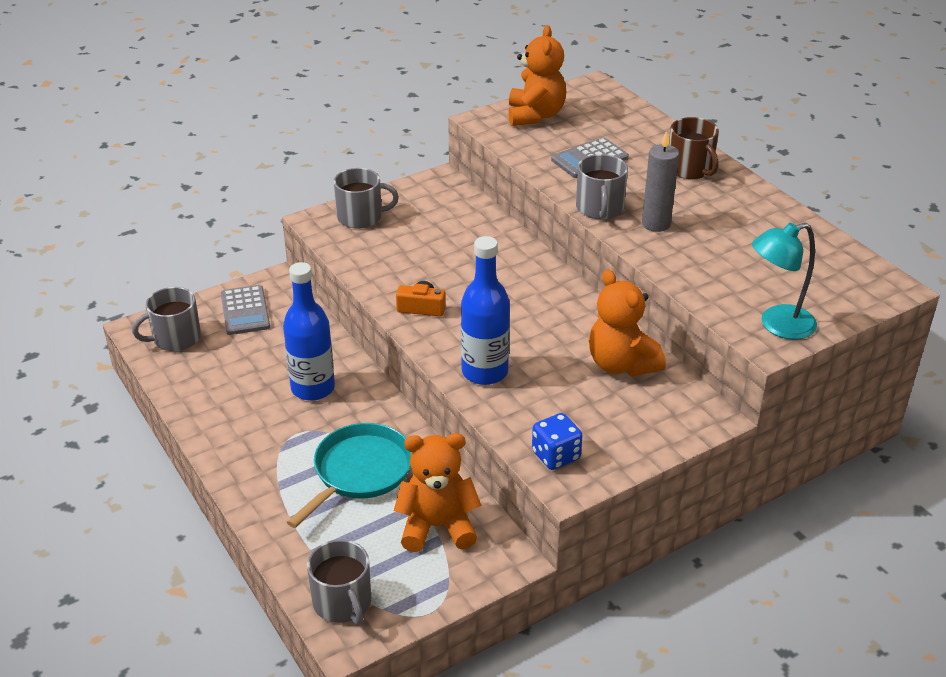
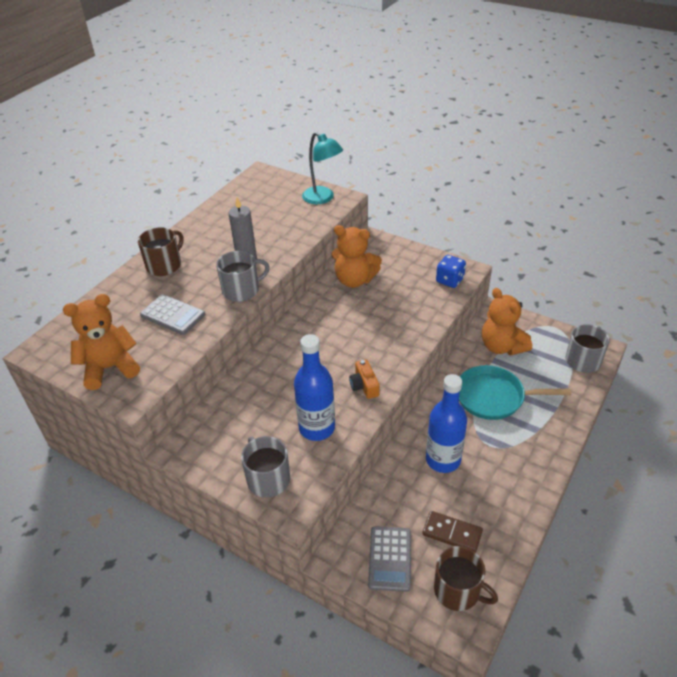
camera: 115 degrees left, 5 degrees up
grey mug [132,287,201,351] -> brown mug [434,546,498,611]
grey calculator [221,285,270,335] -> grey calculator turned 135 degrees clockwise [368,526,411,592]
blue bottle [461,236,510,385] -> blue bottle moved to [294,334,335,441]
orange teddy bear [589,269,666,376] -> orange teddy bear turned 75 degrees clockwise [332,225,382,288]
none -> brown domino [422,511,483,552]

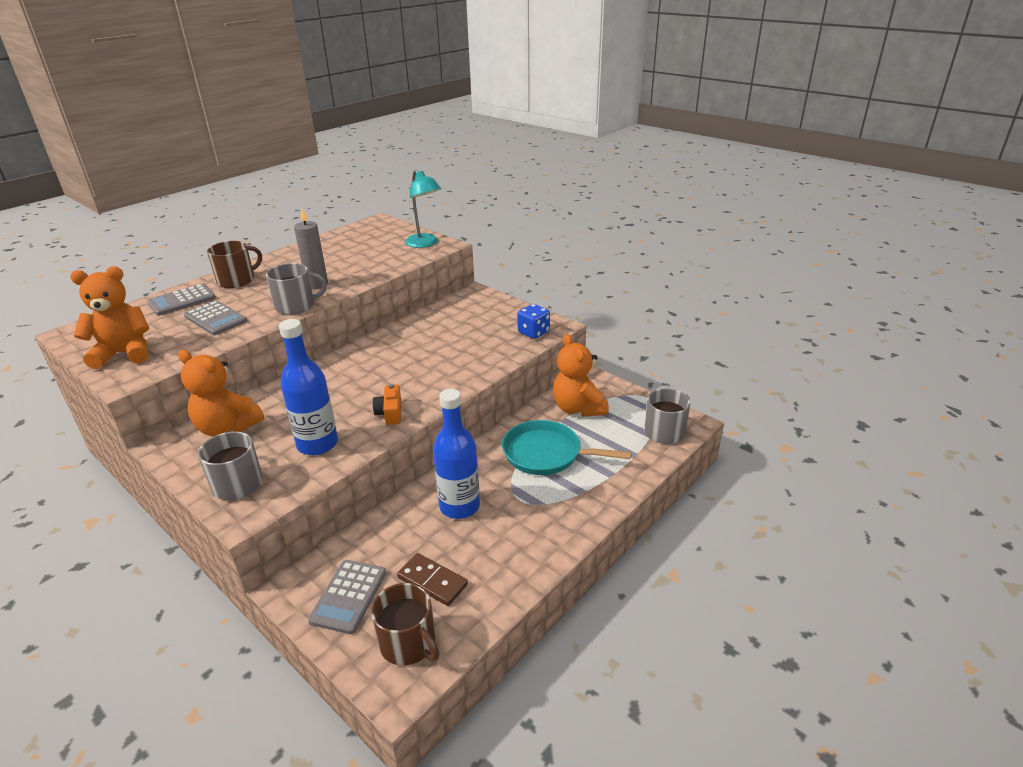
camera: 10 degrees right, 10 degrees down
orange teddy bear [332,225,382,288] -> orange teddy bear moved to [178,350,264,437]
none -> grey calculator [147,284,216,316]

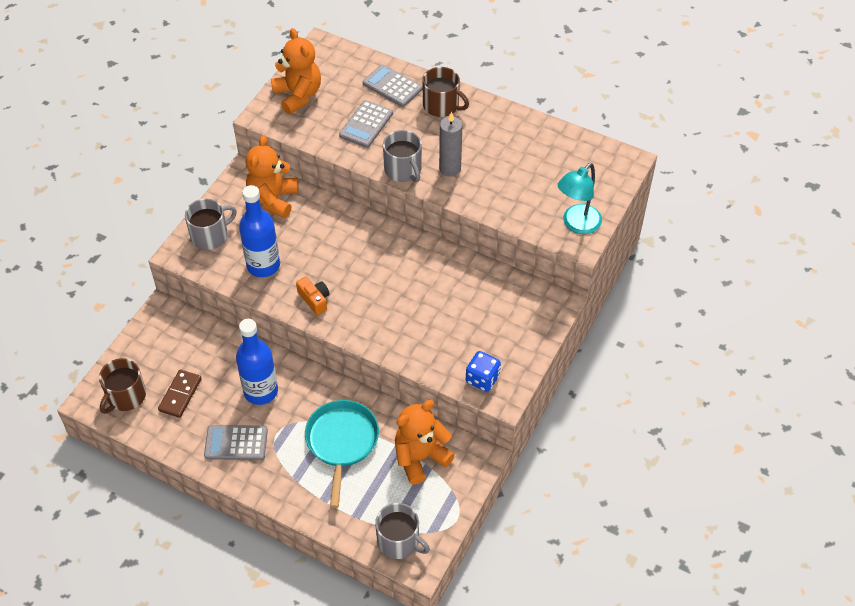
camera: 75 degrees right, 20 degrees up
grey calculator [308,560,386,634] -> grey calculator moved to [204,425,268,460]
orange camera [372,384,401,425] -> orange camera turned 75 degrees clockwise [296,277,330,315]

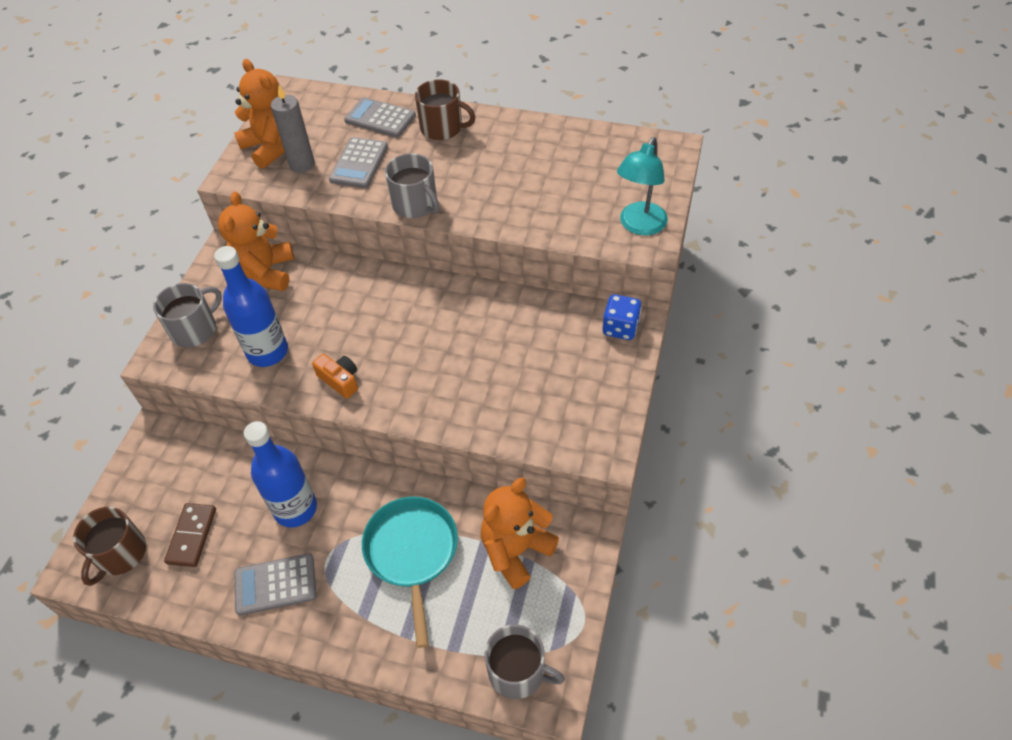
camera: 10 degrees left, 0 degrees up
grey candle [439,112,463,177] -> grey candle moved to [271,85,315,173]
blue dice [466,351,501,392] -> blue dice moved to [603,294,642,340]

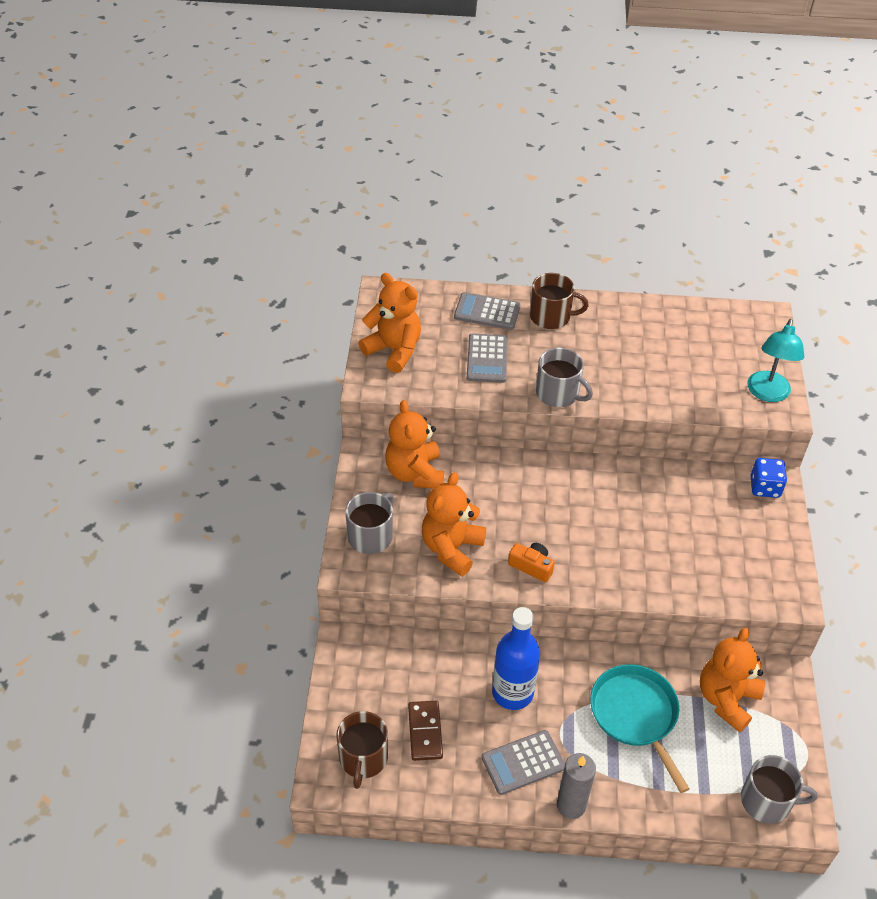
camera: 15 degrees left, 5 degrees down
blue bottle [214,246,288,367] -> orange teddy bear [422,472,486,576]
grey candle [271,85,315,173] -> grey candle moved to [557,753,596,819]

